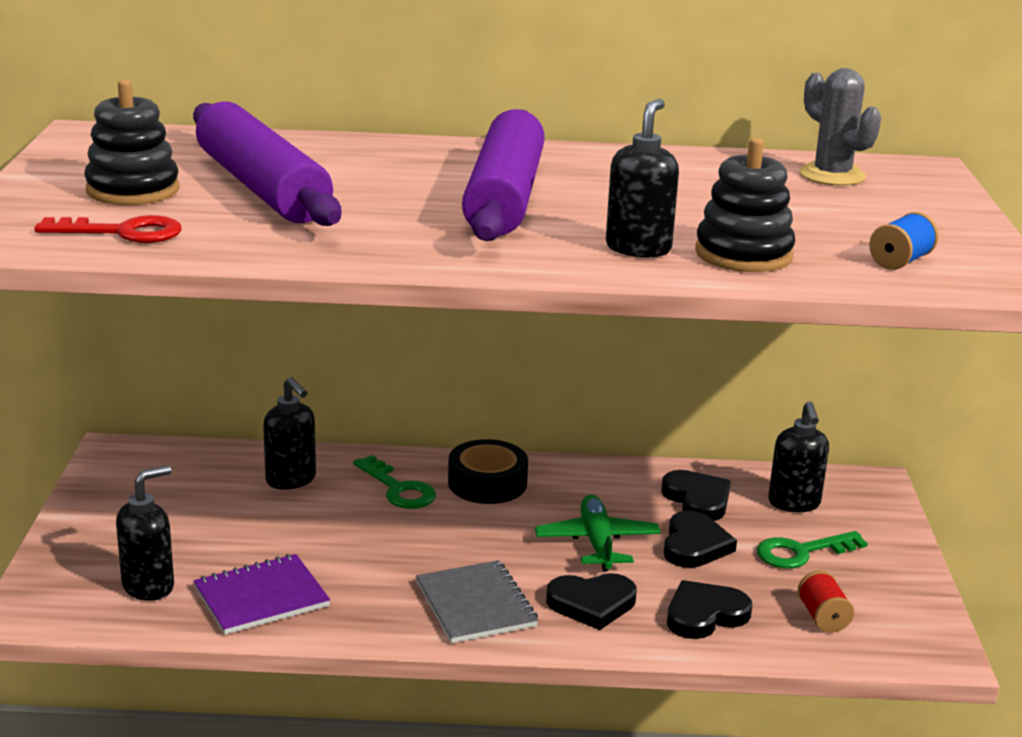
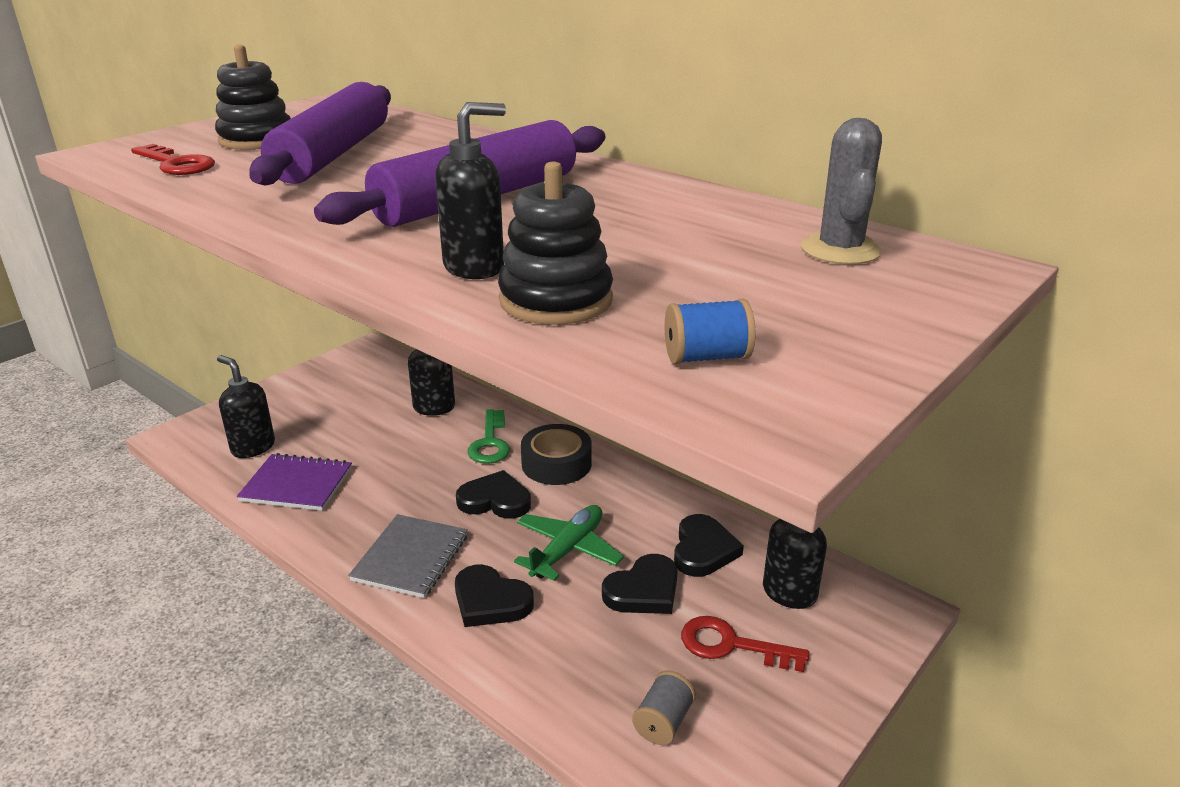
camera: 40 degrees right, 5 degrees up
black soap dispenser [116,465,174,601] -> black soap dispenser turned 135 degrees counterclockwise [217,355,275,458]
black heart [667,580,752,639] -> black heart moved to [456,470,531,519]
green key [757,531,868,569] -> red key [681,616,809,672]
red spool [798,570,854,633] -> grey spool [632,671,696,745]

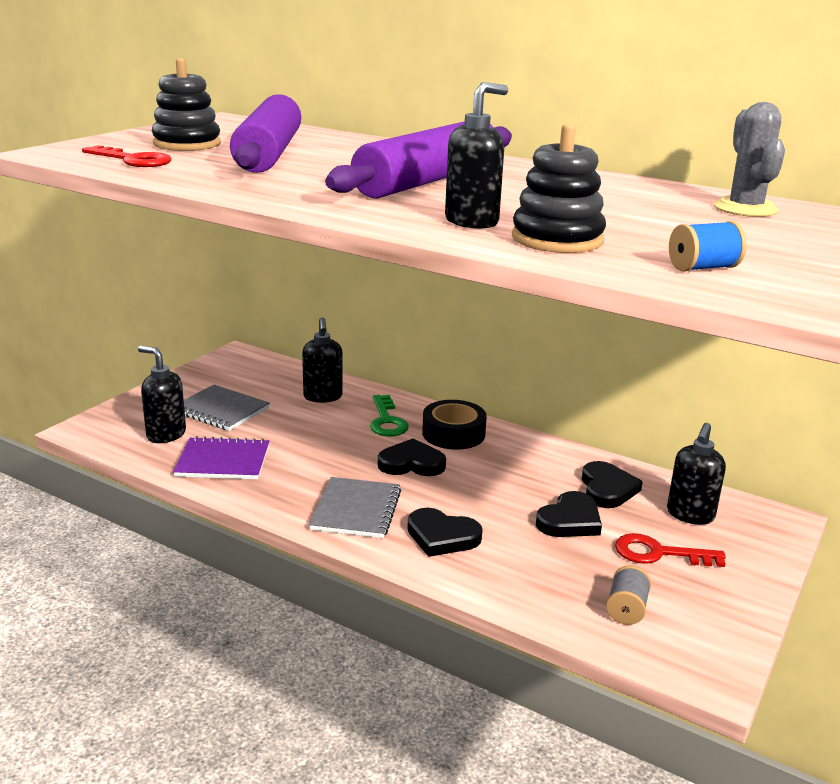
camera: 10 degrees left, 5 degrees down
green plane [514,505,624,581] -> none
none -> grey notebook [184,385,270,431]

